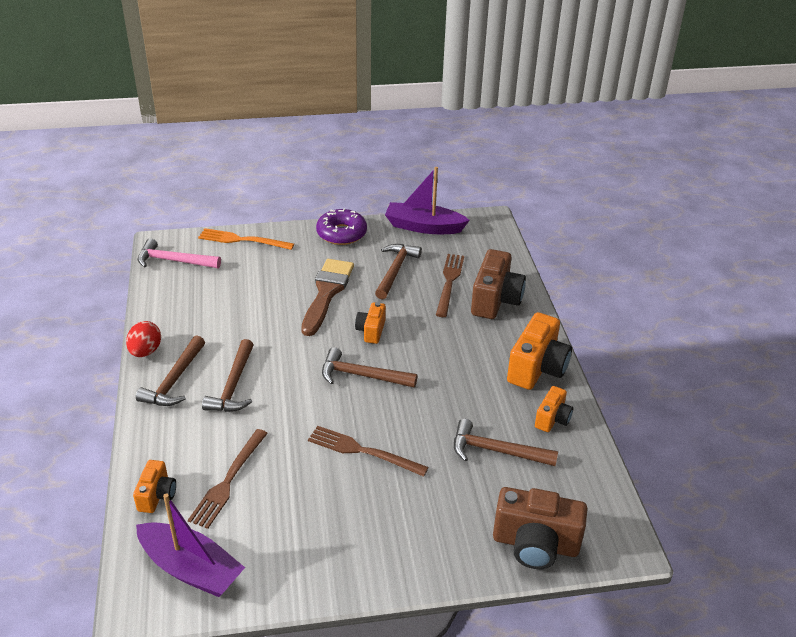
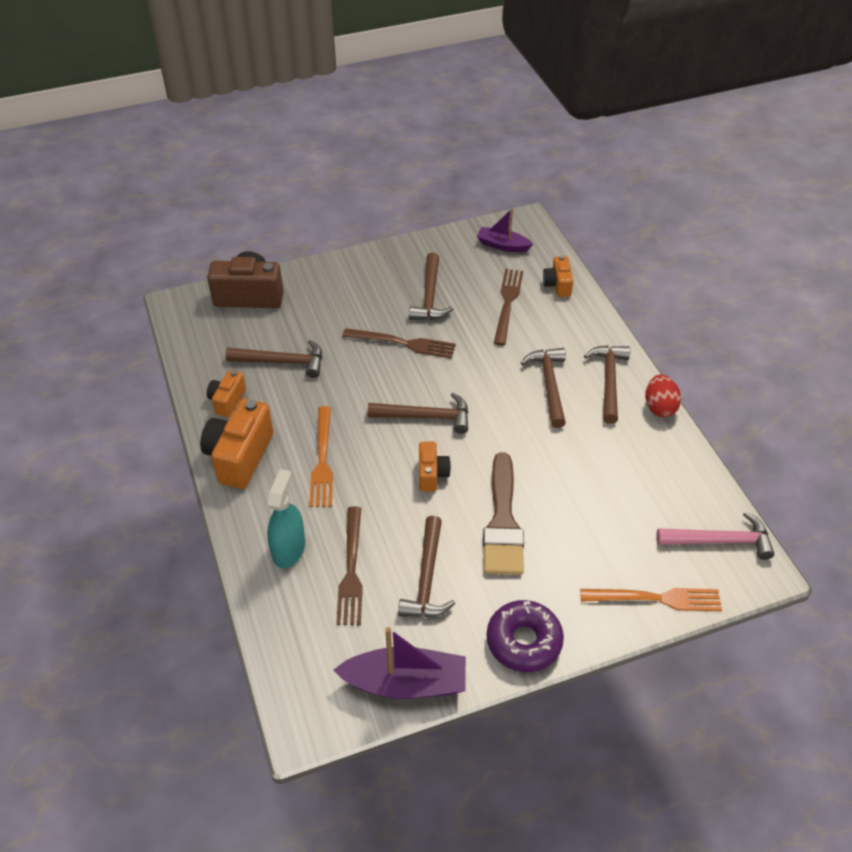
camera: 170 degrees right, 10 degrees up
purple boat [136,494,245,597] -> purple boat [477,208,533,252], size x0.62
brown camera [471,249,526,319] -> turquoise spray bottle [267,469,305,568]
none -> orange fork [309,406,333,507]
none -> brown hammer [409,253,453,320]

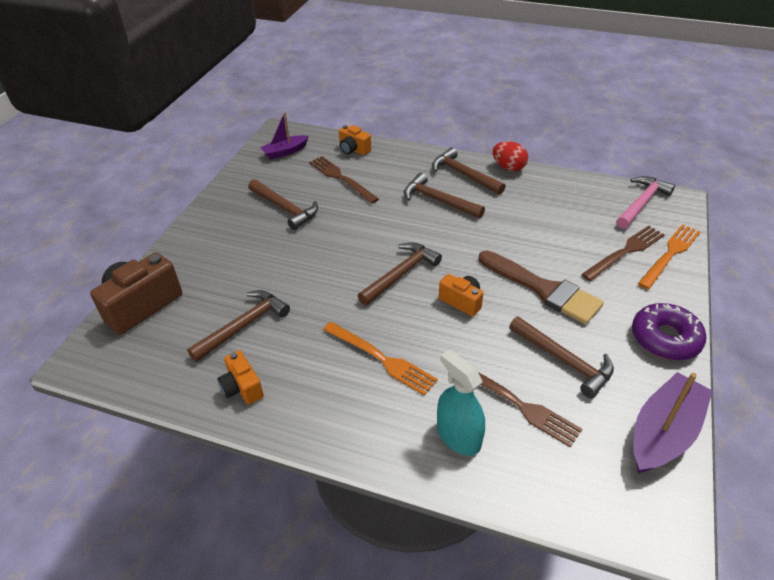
camera: 50 degrees left, 5 degrees down
orange camera [200,399,273,489] -> none
brown fork [342,328,456,359] -> brown fork moved to [581,225,665,281]

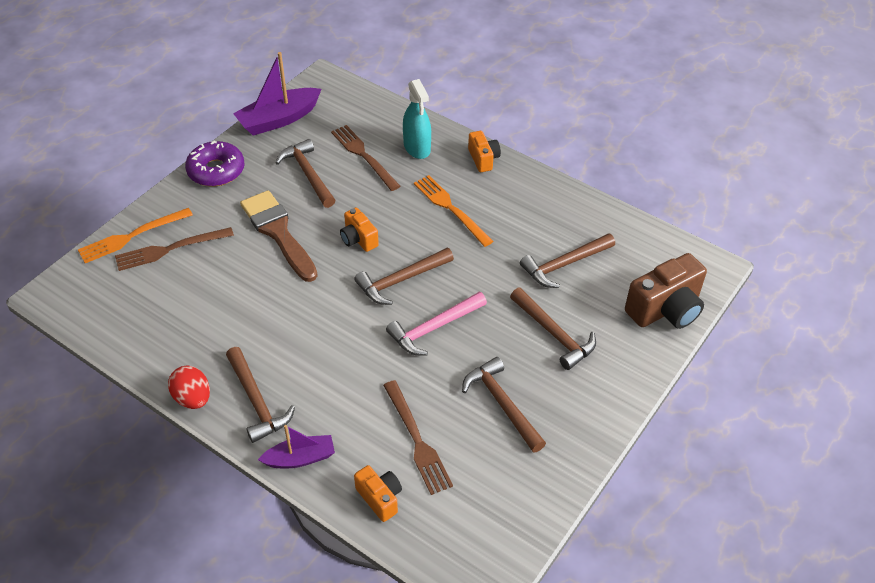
camera: 165 degrees left, 5 degrees up
orange camera [217,350,264,405] -> orange camera moved to [468,131,501,172]
purple boat [260,112,309,159] -> purple boat moved to [258,425,335,469]
brown hammer [404,173,485,218] -> brown hammer moved to [510,288,596,370]
pink hammer [616,176,675,229] -> pink hammer moved to [386,292,487,355]

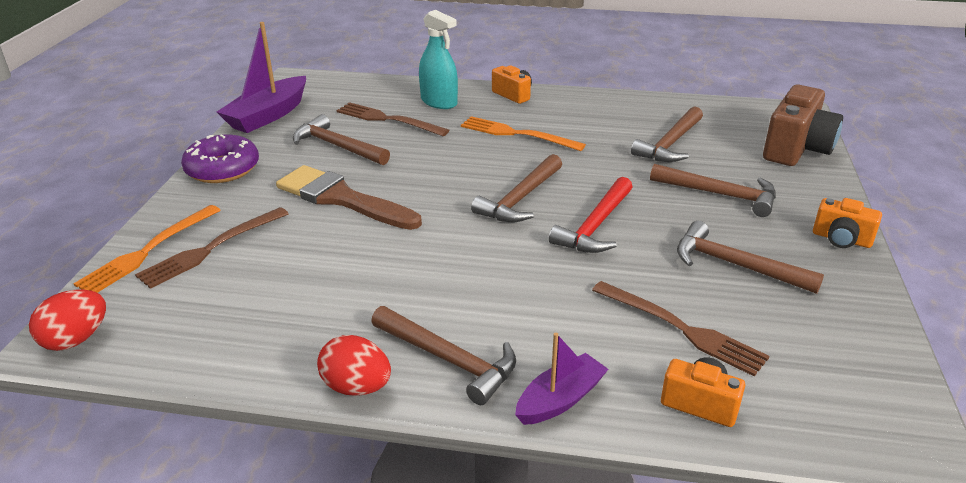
camera: 25 degrees left, 15 degrees down
orange camera [340,207,379,252] -> orange camera moved to [813,198,882,248]
pink hammer [386,292,487,355] -> red hammer [549,177,633,253]
none -> red egg [29,289,106,351]

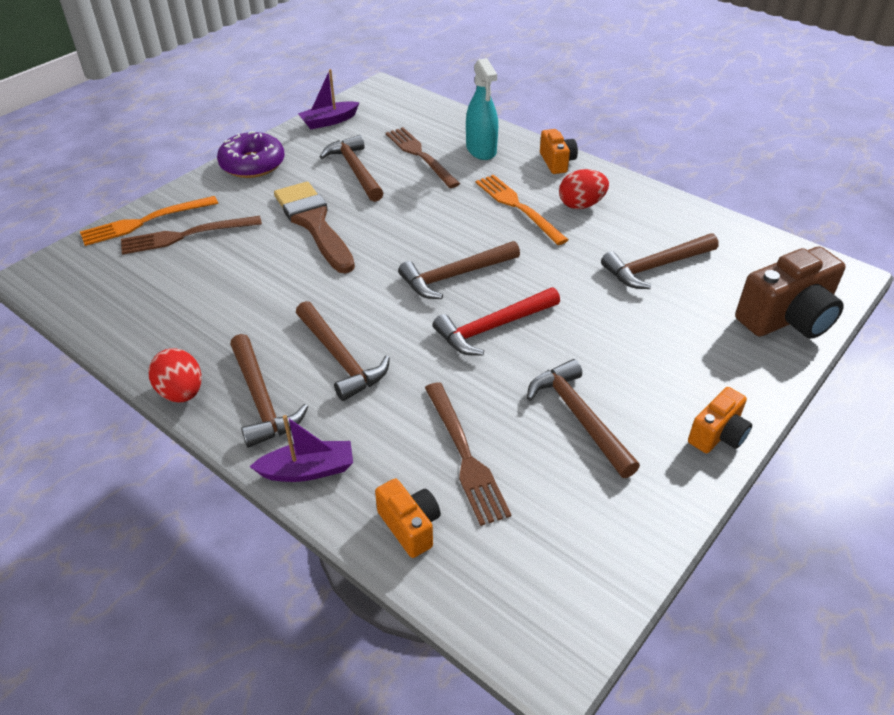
camera: 30 degrees right, 10 degrees up
red egg [29,289,106,351] -> red egg moved to [559,169,609,209]
purple boat [217,22,306,133] -> purple boat [298,69,360,129], size x0.62
brown hammer [650,164,776,217] -> brown hammer moved to [296,301,390,401]
orange camera [813,198,882,248] -> orange camera turned 105 degrees counterclockwise [688,387,752,453]

